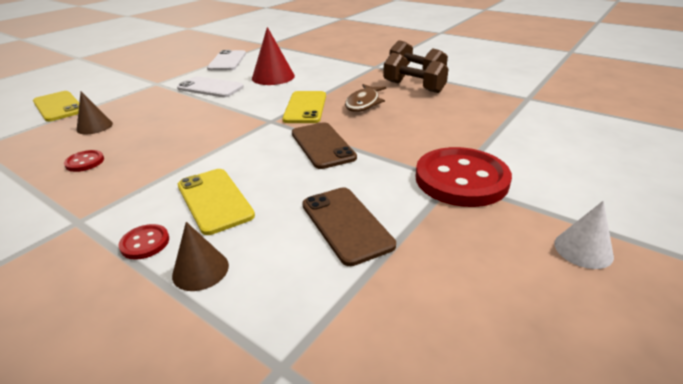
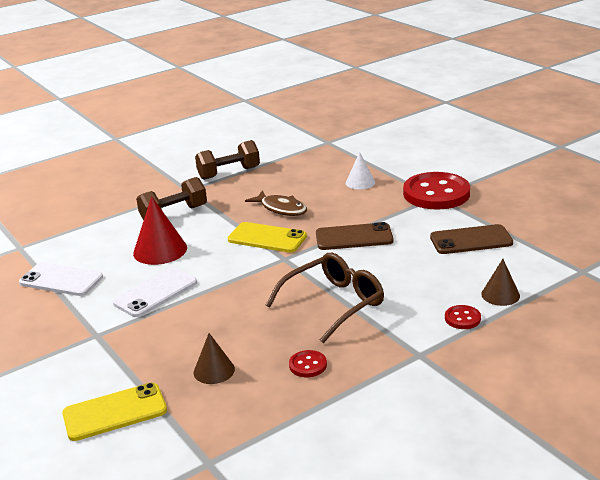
camera: 70 degrees left, 5 degrees down
yellow phone [178,169,255,235] -> none
brown dumbbell [383,53,448,93] -> brown dumbbell moved to [136,177,207,220]
white cone [554,201,614,269] -> white cone moved to [346,152,375,190]
none -> brown glasses [266,253,384,343]

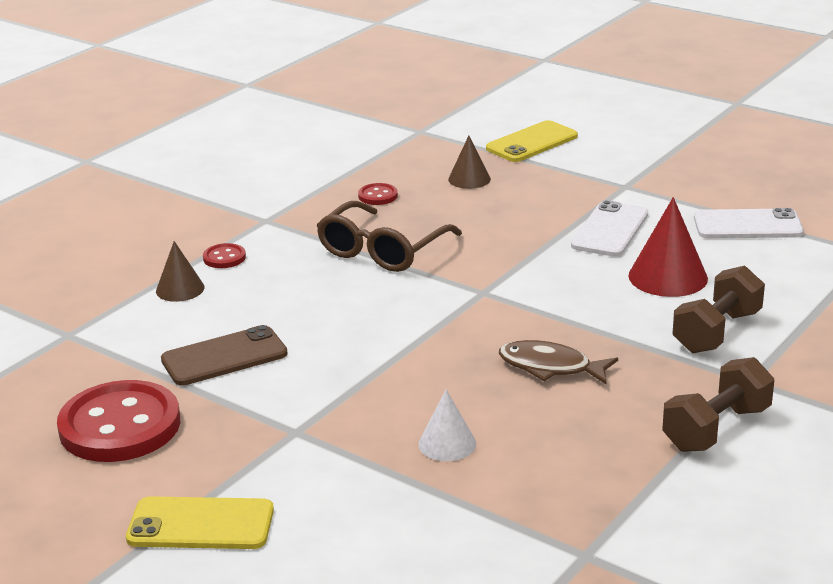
camera: 160 degrees right, 0 degrees up
yellow phone [228,222,307,253] -> yellow phone moved to [126,496,274,549]
brown phone [316,222,394,250] -> none
red button [403,172,470,210] -> red button moved to [57,380,180,462]

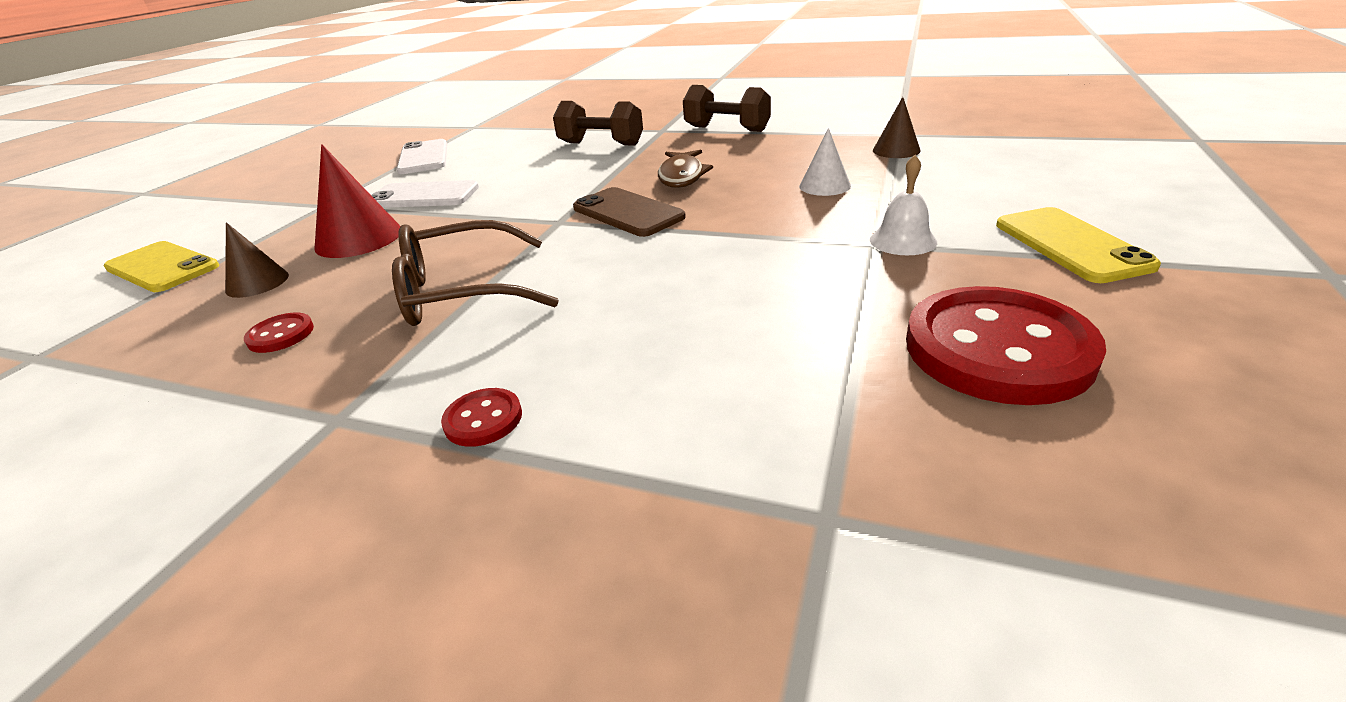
camera: 105 degrees left, 5 degrees up
brown cone [156,241,205,302] -> brown cone moved to [873,97,921,158]
brown phone [161,325,288,386] -> brown phone moved to [573,187,686,237]
brown glasses [316,201,462,272] -> brown glasses turned 150 degrees clockwise [392,220,559,326]
red cone [629,197,708,297] -> red cone moved to [314,144,401,258]
none -> white bell [870,155,937,255]

